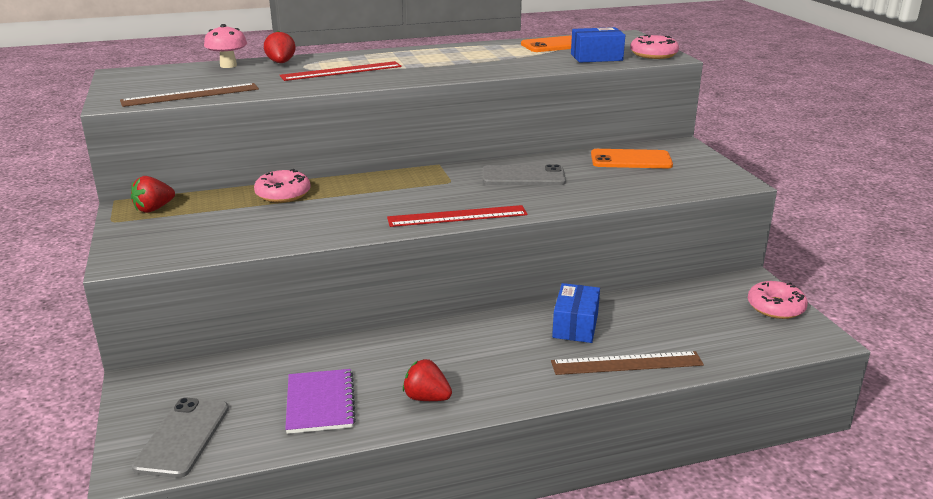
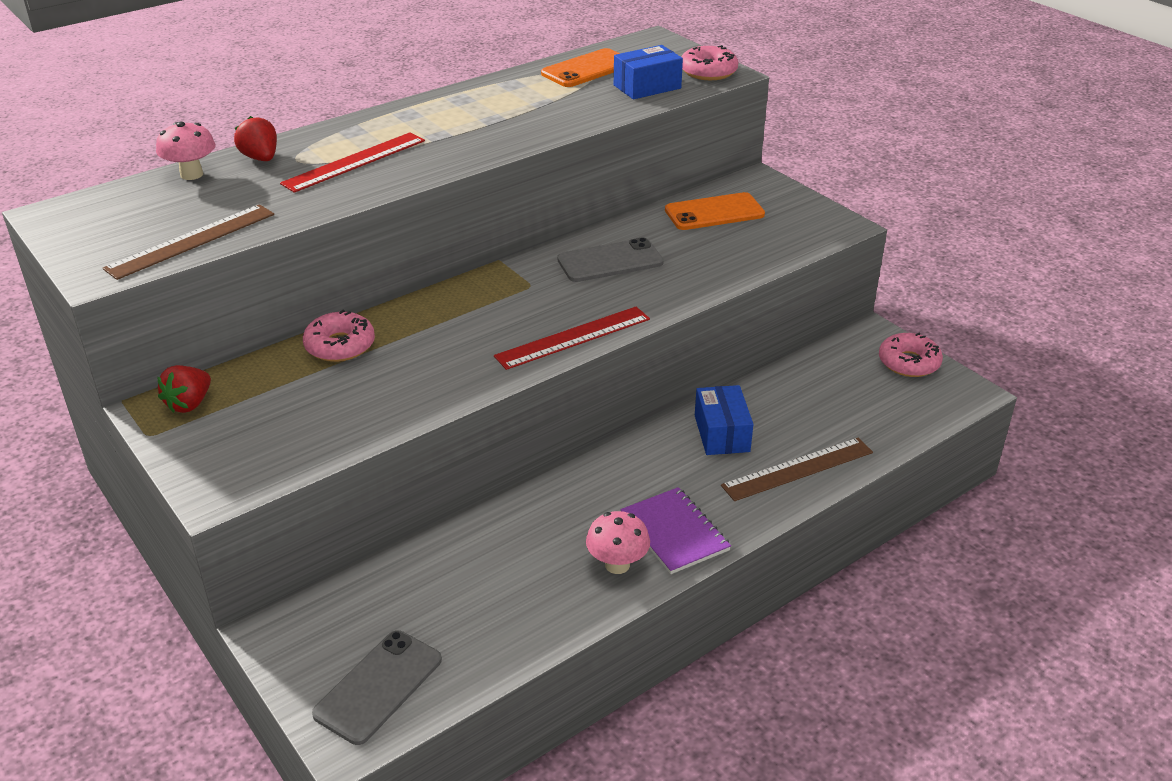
camera: 20 degrees left, 10 degrees up
grey phone [132,398,229,478] -> grey phone turned 45 degrees clockwise [312,630,442,745]
purple notebook [285,369,356,434] -> purple notebook moved to [620,487,731,574]
red strawberry [403,359,452,401] -> pink mushroom [586,511,650,574]

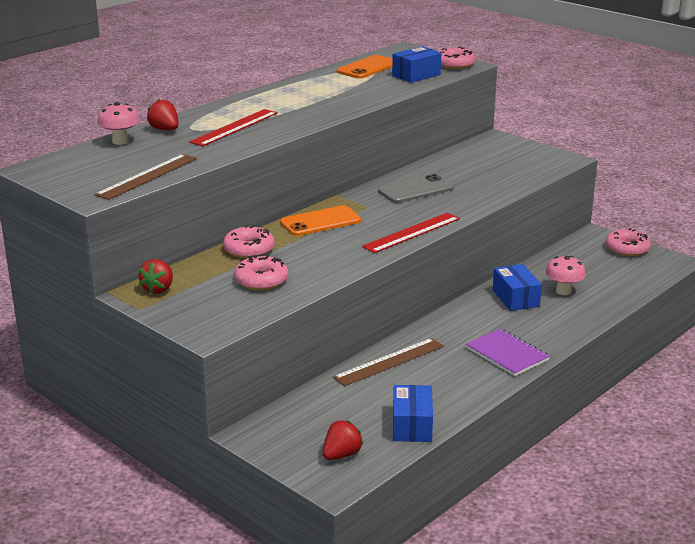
camera: 10 degrees left, 10 degrees down
grey phone [312,630,442,745] -> red strawberry [322,420,363,460]
pink mushroom [586,511,650,574] -> pink mushroom moved to [545,256,586,295]
orange phone [665,192,765,230] -> orange phone moved to [280,205,361,236]
brown ruler [721,438,873,501] -> brown ruler moved to [333,338,444,386]
none -> pink donut [234,255,288,290]
none -> blue box [393,385,433,442]

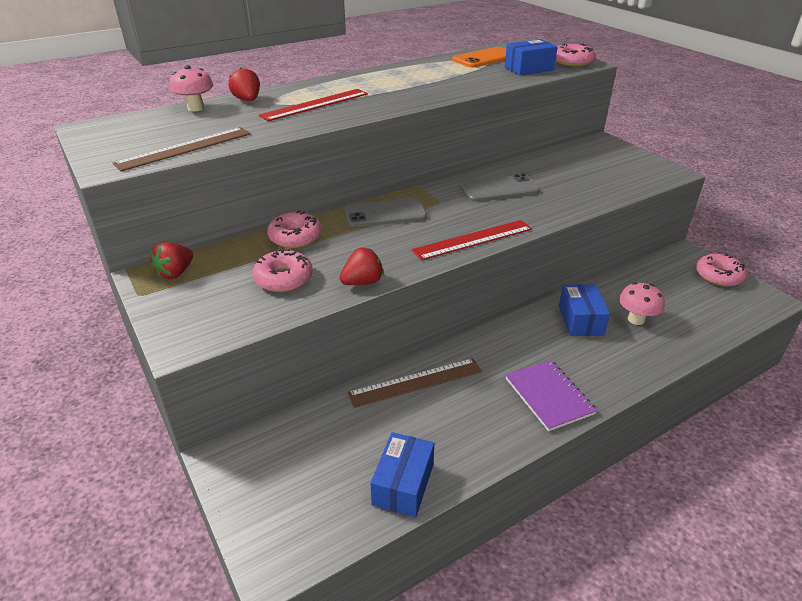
camera: 15 degrees right, 10 degrees up
orange phone [280,205,361,236] -> grey phone [344,198,427,227]
red strawberry [322,420,363,460] -> red strawberry moved to [339,248,384,285]

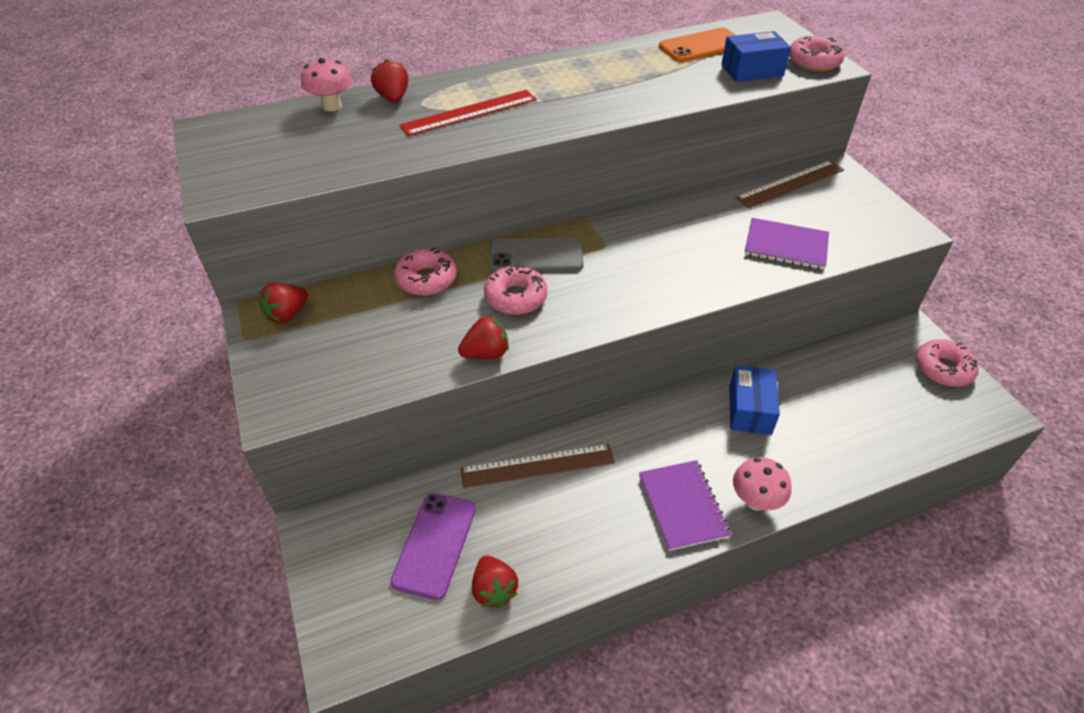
camera: 10 degrees right, 10 degrees up
brown ruler [113,127,251,172] -> brown ruler moved to [735,160,844,208]
pink donut [252,249,313,292] -> pink donut moved to [484,264,547,315]
blue box [371,432,434,517] -> red strawberry [472,555,518,608]
red ruler [412,220,532,260] -> none
grey phone [460,174,540,202] -> none
pink mushroom [619,282,665,325] -> pink mushroom moved to [733,457,792,511]
none -> purple phone [391,493,476,600]
none -> purple notebook [745,218,829,270]

